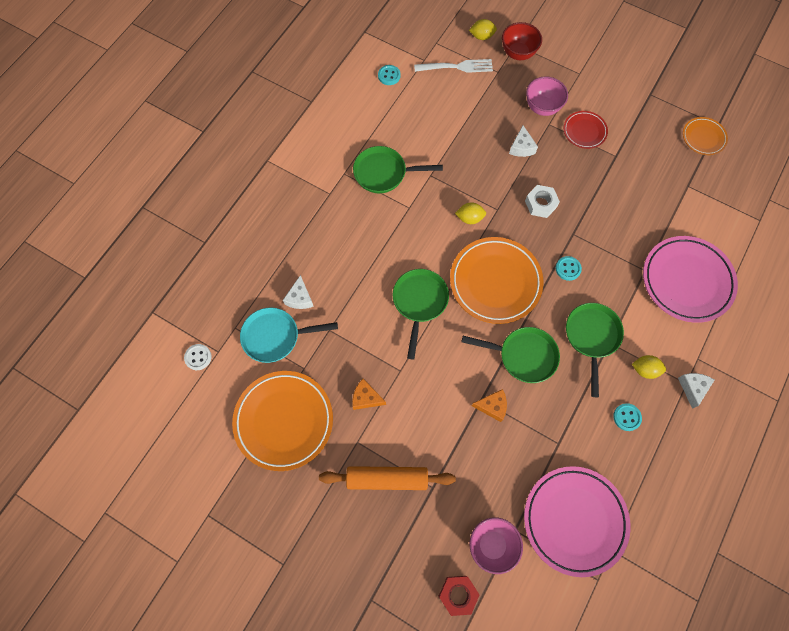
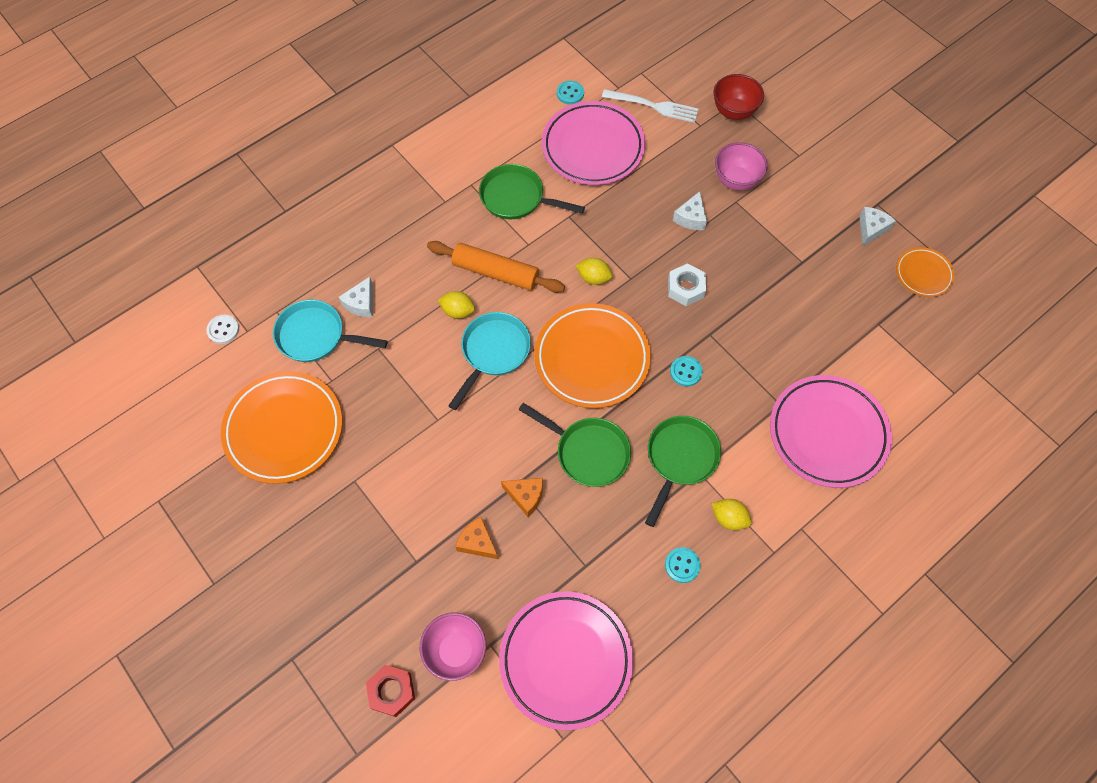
camera: 20 degrees right, 5 degrees down
orange rolling pin [319,466,456,490] -> orange rolling pin moved to [427,241,565,293]
orange cheese [352,379,386,410] -> orange cheese moved to [455,517,498,559]
green pan [393,269,449,359] -> turquoise pan [448,312,531,410]
yellow lemon [469,19,497,40] -> yellow lemon moved to [438,291,475,319]
red plate [564,111,608,149] -> none
white cheese [678,373,714,409] -> white cheese moved to [859,207,896,246]
none -> pink plate [542,101,646,185]

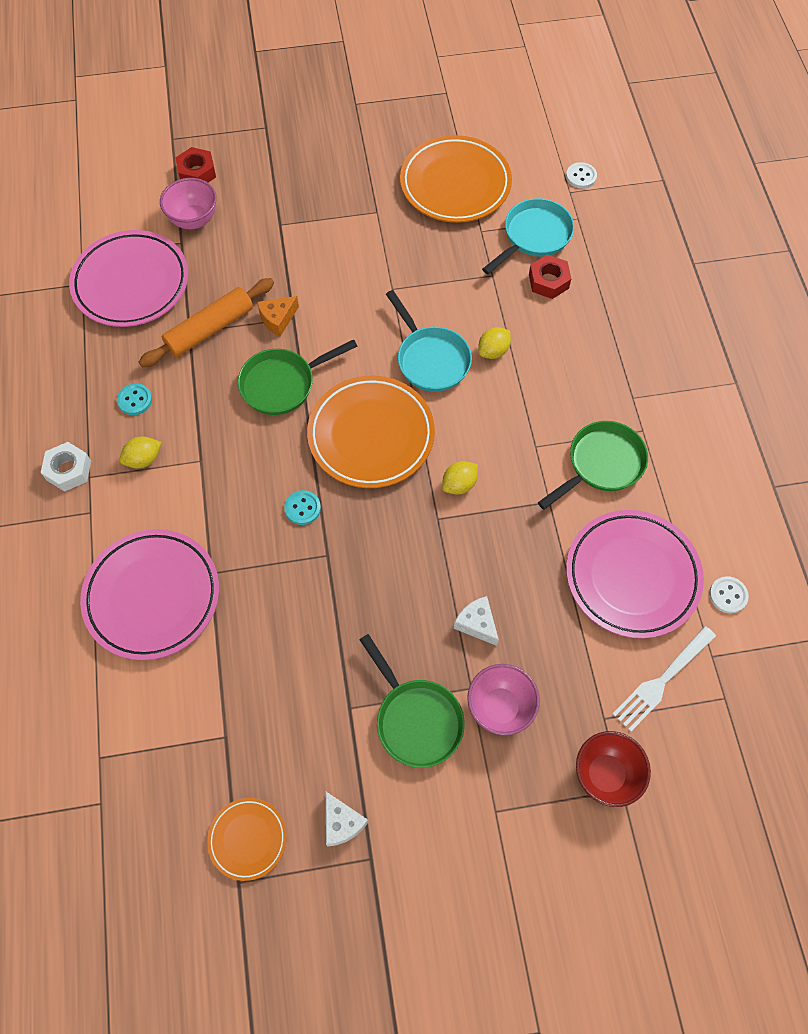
camera: 120 degrees right, 0 degrees up
white cheese [339,277,373,317] -> red nut [529,255,571,299]
orange rolling pin [427,241,565,293] -> orange rolling pin moved to [139,278,274,368]
orange cheese [455,517,498,559] -> none
turquoise button [557,81,584,105] -> white button [709,576,749,614]
green pan [645,416,721,527] -> green pan moved to [360,634,465,768]
white nut [668,263,706,306] -> white nut moved to [41,442,91,492]

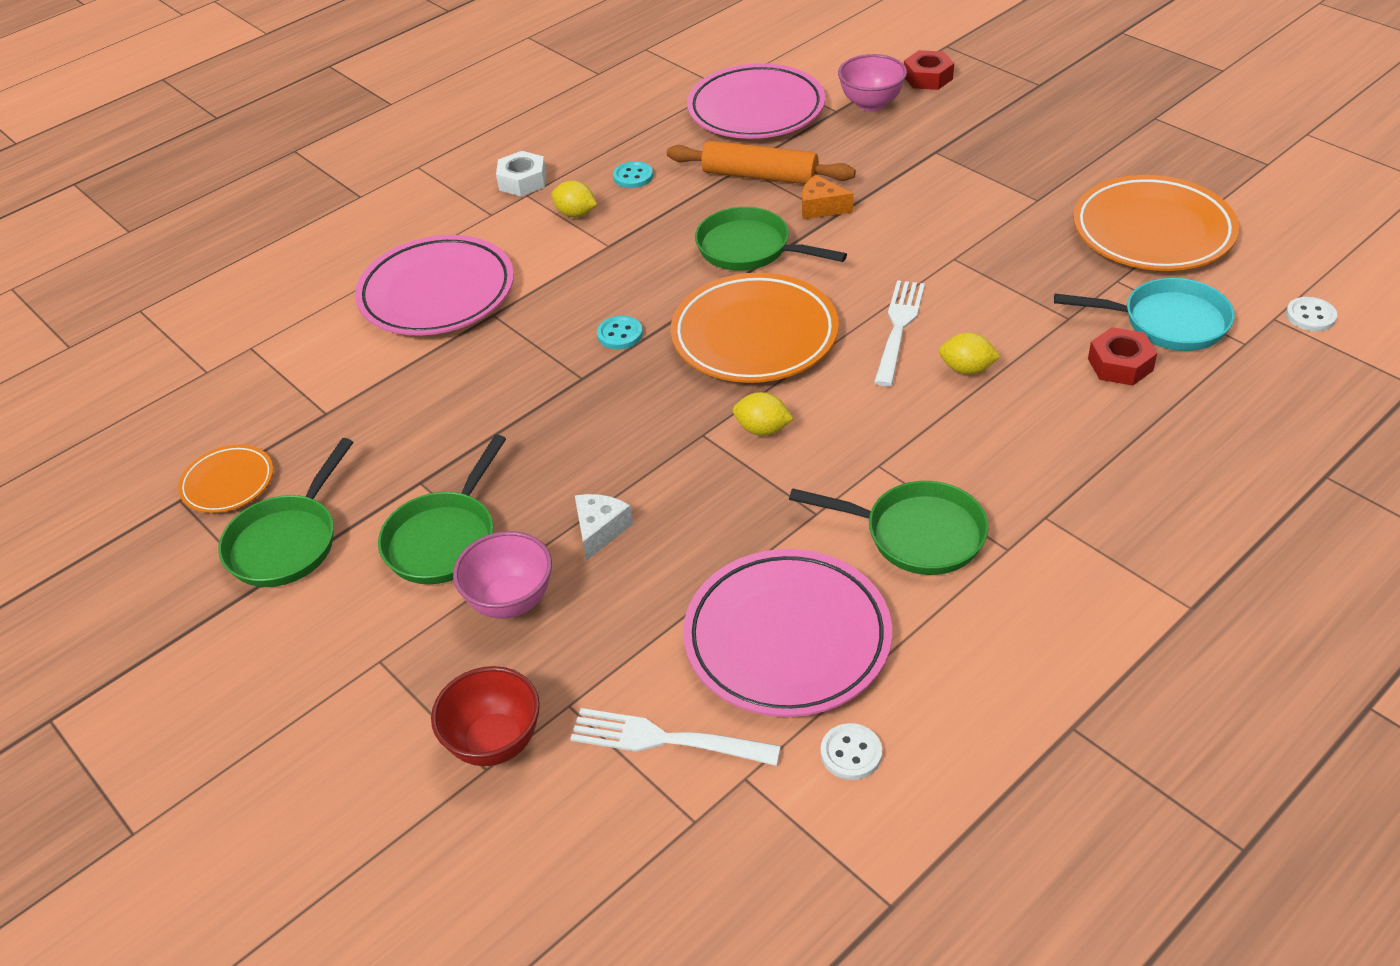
camera: 60 degrees right, 20 degrees down
white cheese [326,792,369,846] -> green pan [218,438,353,587]
turquoise pan [386,290,472,392] -> white fork [874,280,925,386]

